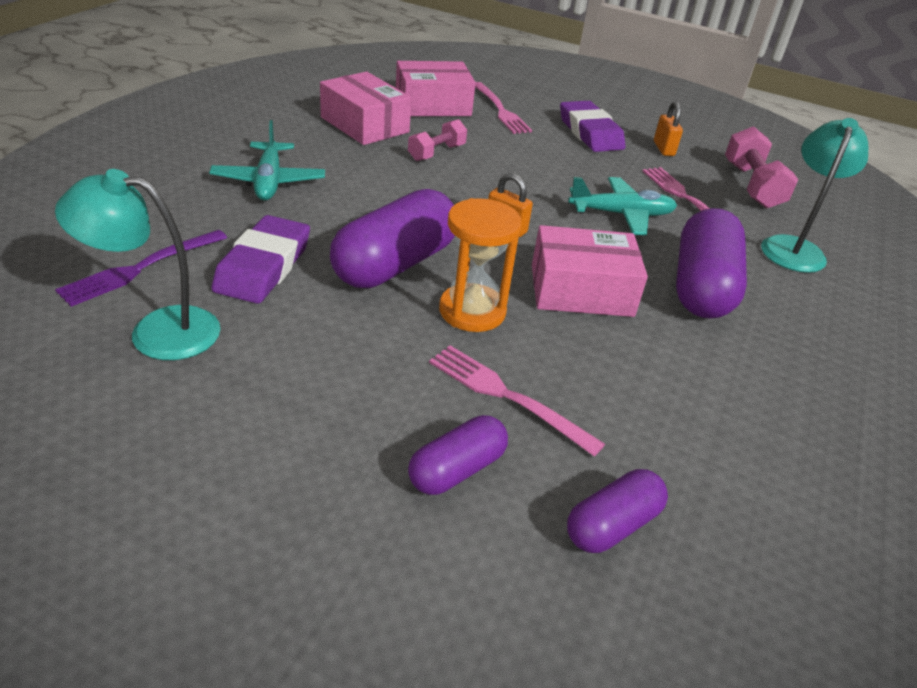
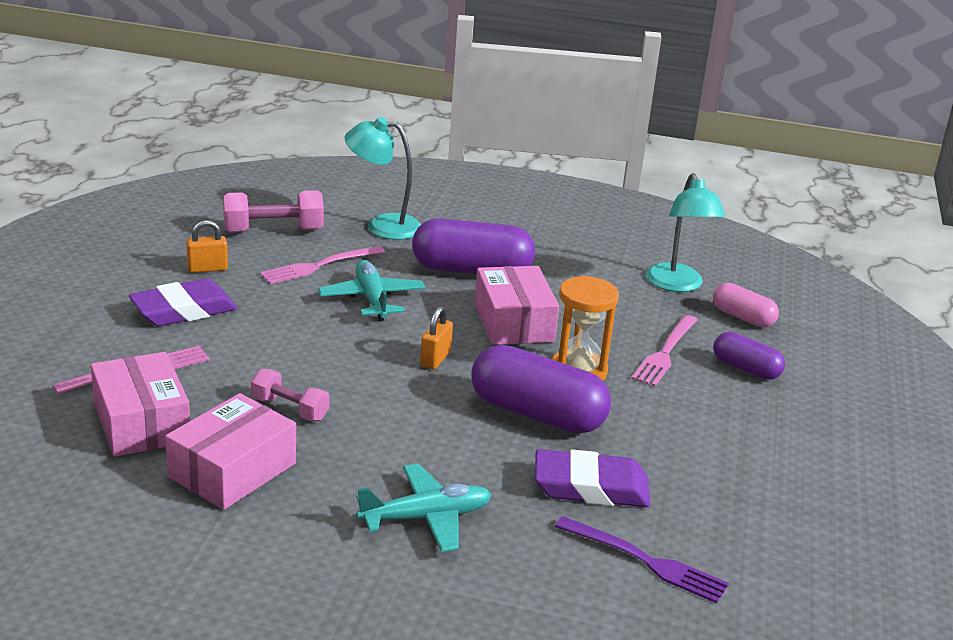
camera: 100 degrees left, 10 degrees down
turquoise lamp [55,169,220,360] -> turquoise lamp moved to [646,173,726,292]
purple capsule [567,469,668,553] -> pink capsule [713,283,779,327]

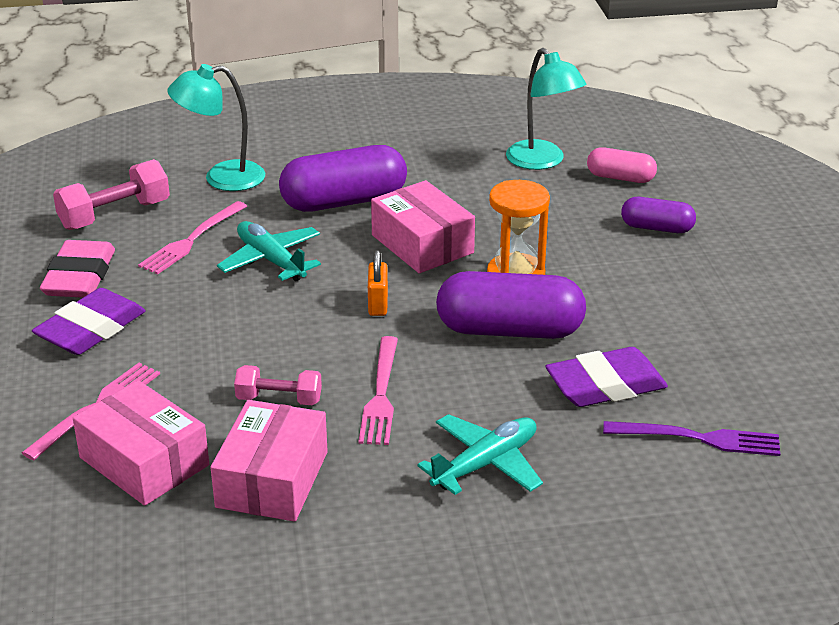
camera: 20 degrees left, 5 degrees up
orange padlock [186,220,228,273] -> pink eraser [40,240,115,298]
pink fork [631,315,697,386] -> pink fork moved to [358,336,398,445]

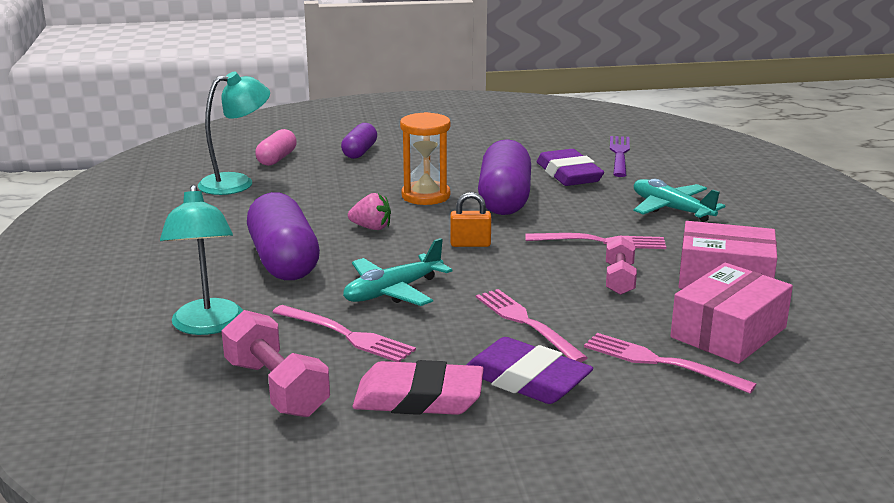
camera: 90 degrees left, 10 degrees down
pink box [371,180,475,273] -> pink strawberry [348,193,391,230]
none -> pink fork [476,289,588,362]

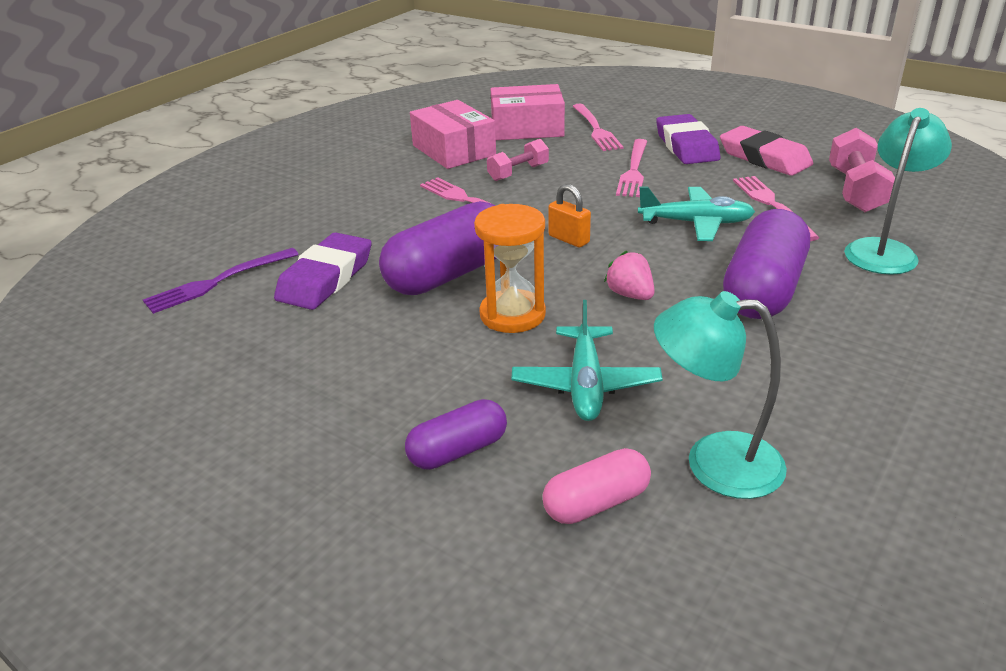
camera: 135 degrees left, 10 degrees up
turquoise plane [634,179,725,222] -> turquoise plane moved to [511,300,663,421]

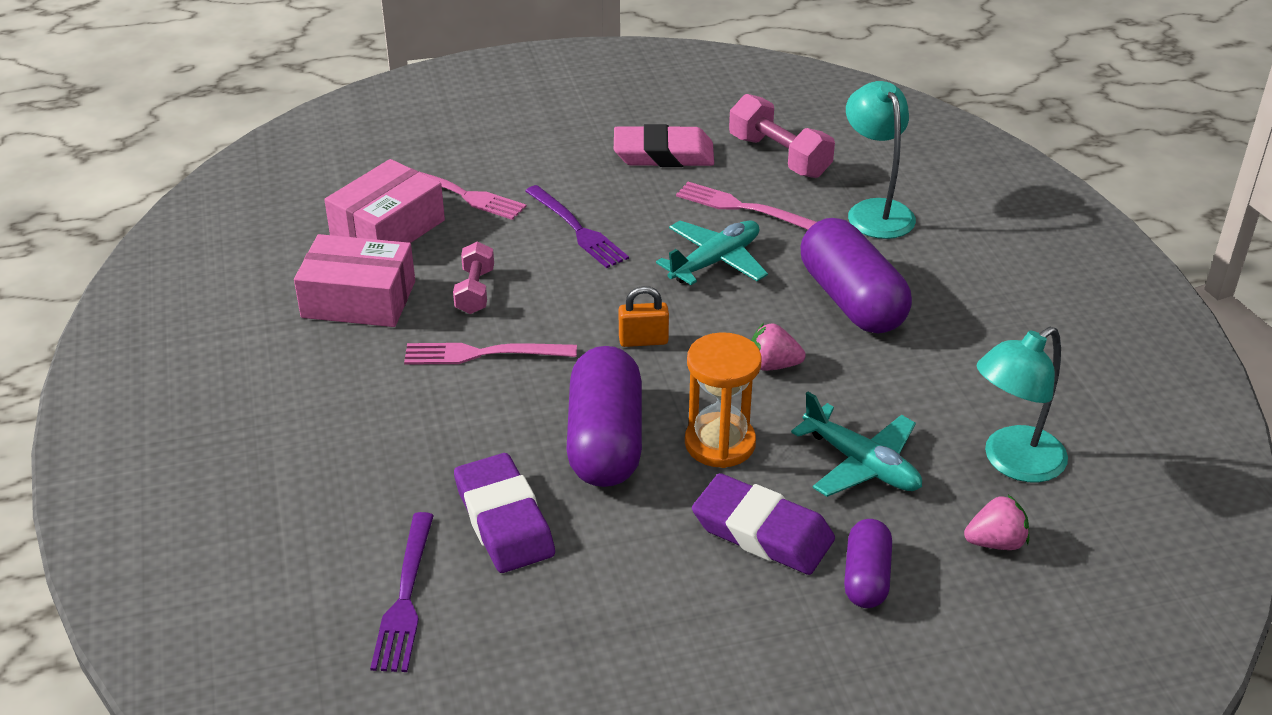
camera: 50 degrees left, 5 degrees up
pink capsule [543,448,651,524] -> pink strawberry [964,495,1029,550]
pink fork [616,139,647,197] -> purple fork [525,185,629,268]
purple eraser [656,114,720,164] -> purple eraser moved to [692,473,835,575]

